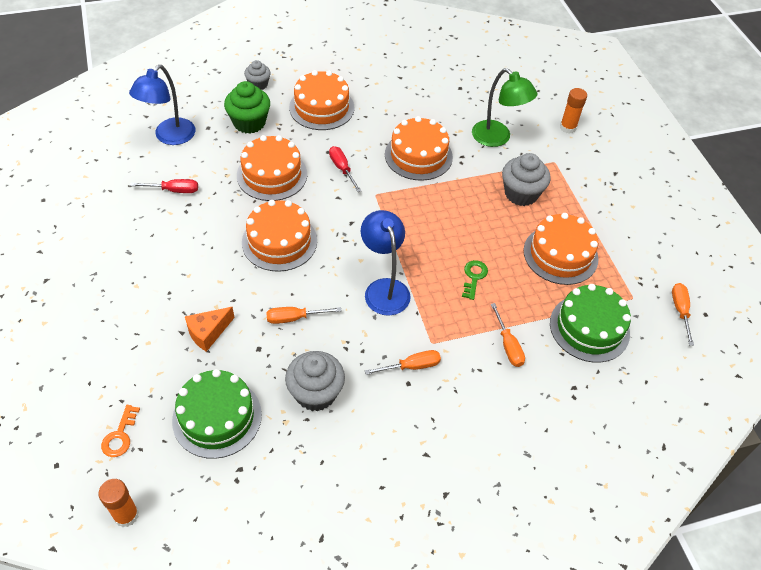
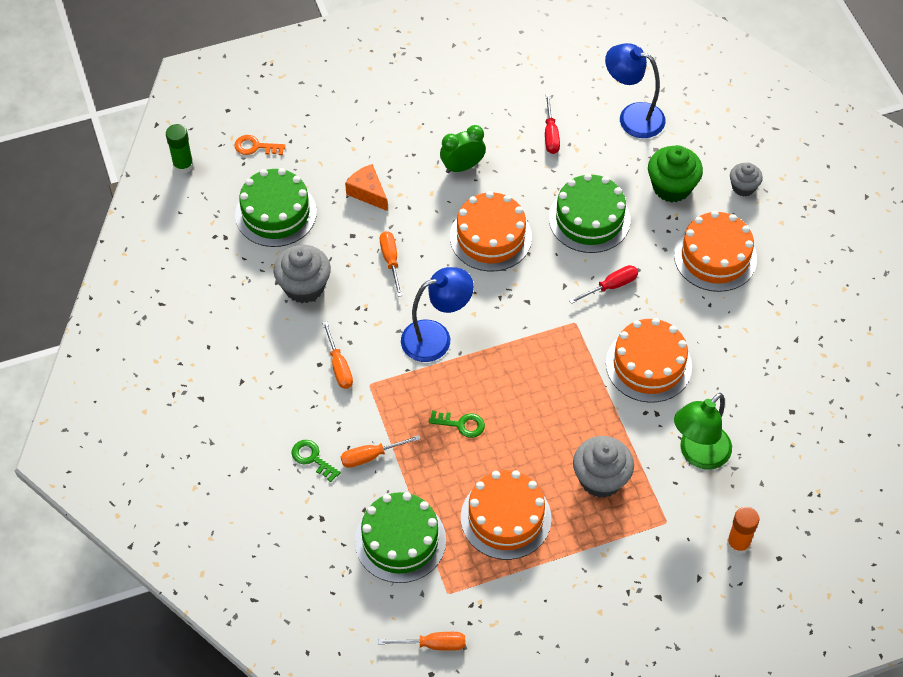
camera: 90 degrees right, 5 degrees up
orange glue stick [98,479,139,527] -> green glue stick [166,124,194,174]
orange cake [237,135,307,201] -> green cake [549,173,631,253]
none -> green key [291,440,341,482]
none -> green clock [440,125,486,173]

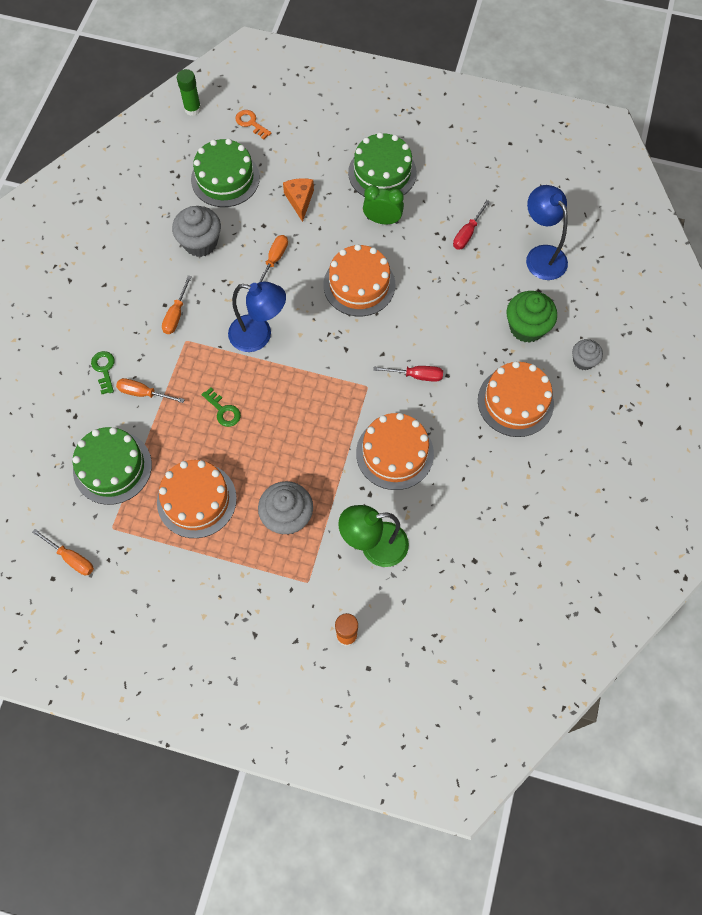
camera: 35 degrees right, 10 degrees up
green cake [549,173,631,253] -> green cake moved to [348,132,417,197]

